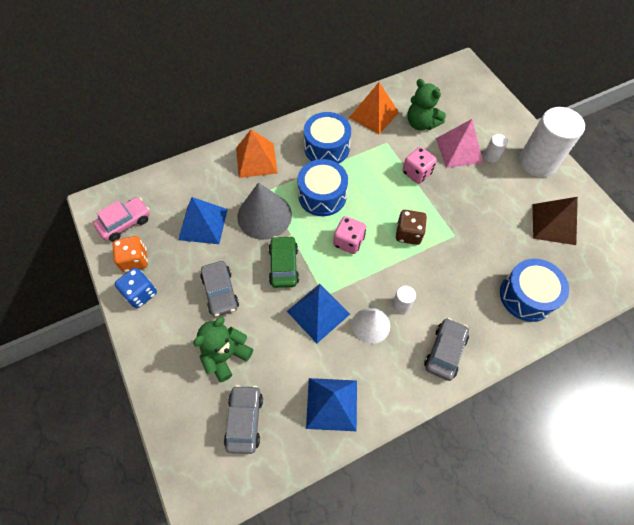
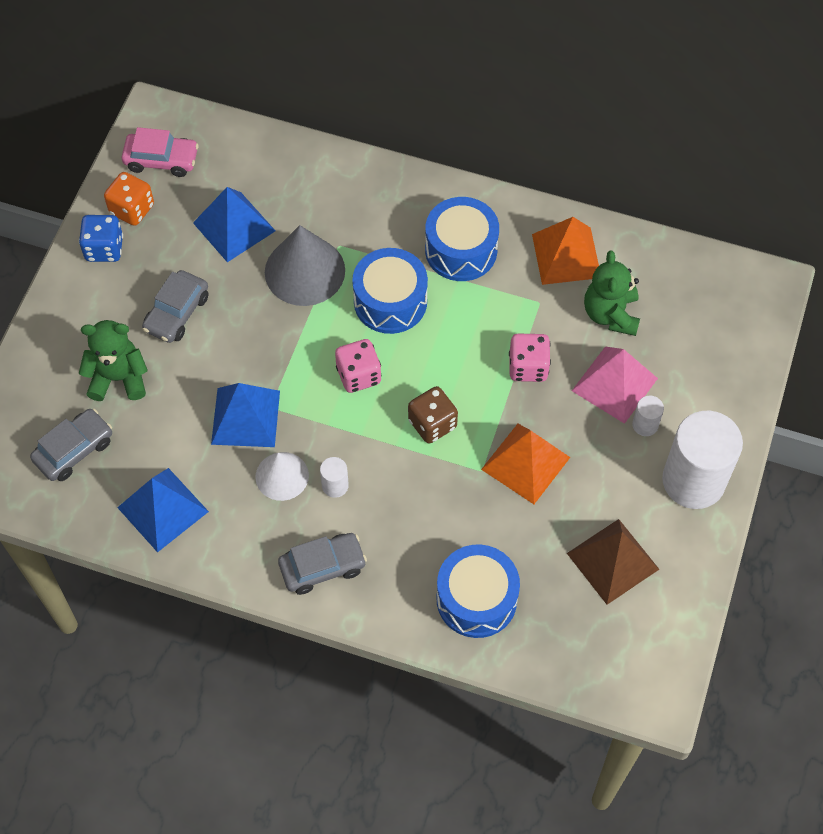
camera: 45 degrees right, 0 degrees up
orange pyramid [236,129,278,178] -> orange pyramid moved to [481,424,570,504]
green car [269,235,299,288] -> none

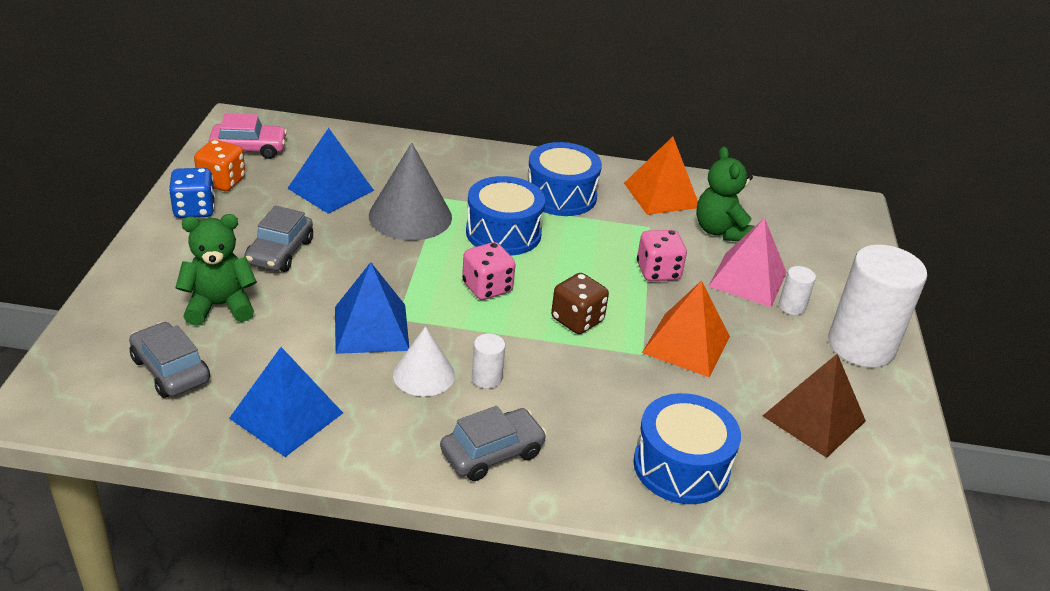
camera: 15 degrees left, 25 degrees down
grey car [30,409,112,481] -> grey car turned 75 degrees counterclockwise [129,322,210,398]

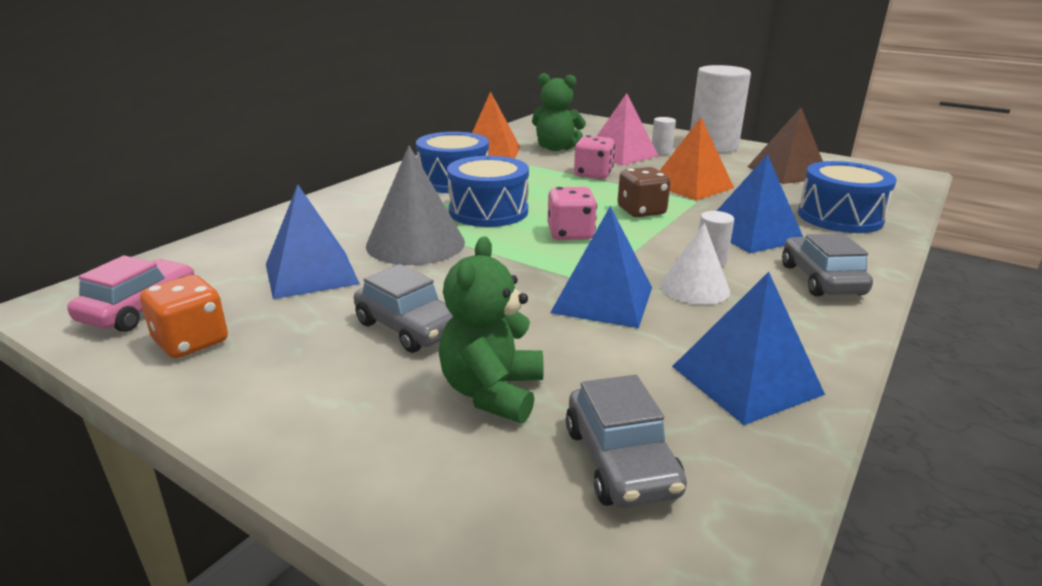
camera: 60 degrees left, 10 degrees down
grey car [129,322,210,398] -> grey car turned 90 degrees counterclockwise [566,375,687,508]
blue dice [169,168,215,218] -> none
none -> blue pyramid [717,154,803,253]

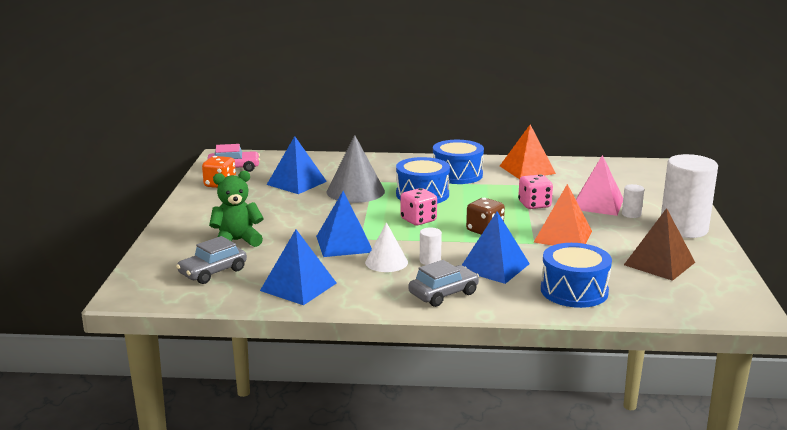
camera: 60 degrees right, 5 degrees down
grey car [354,264,453,353] -> none
green teddy bear [532,73,586,151] -> none

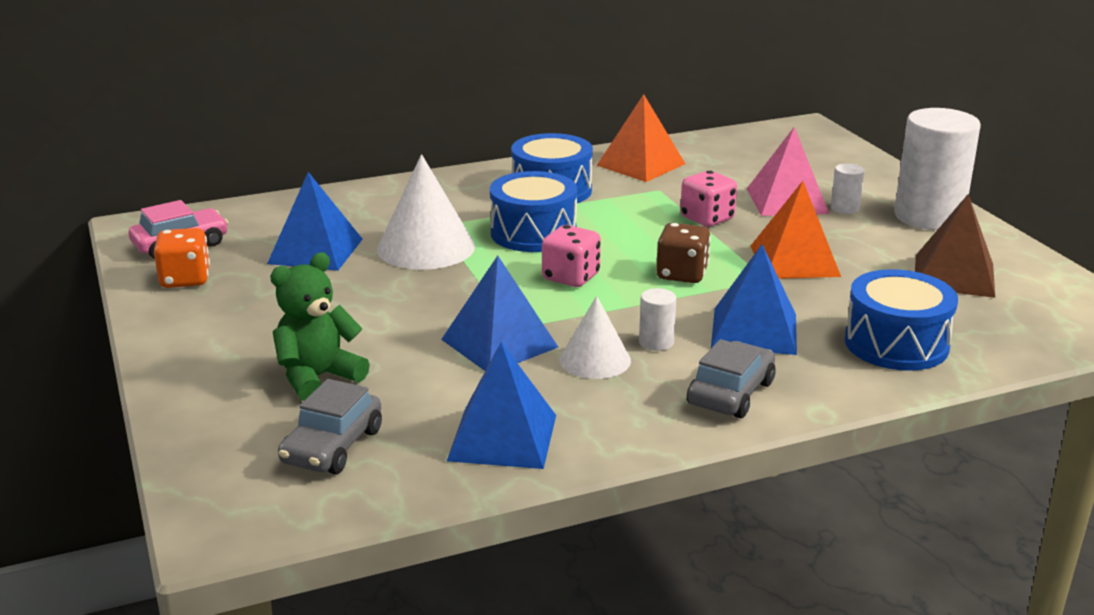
camera: 25 degrees left, 5 degrees up
grey cone [326,135,385,203] -> white cone [377,154,475,270]

